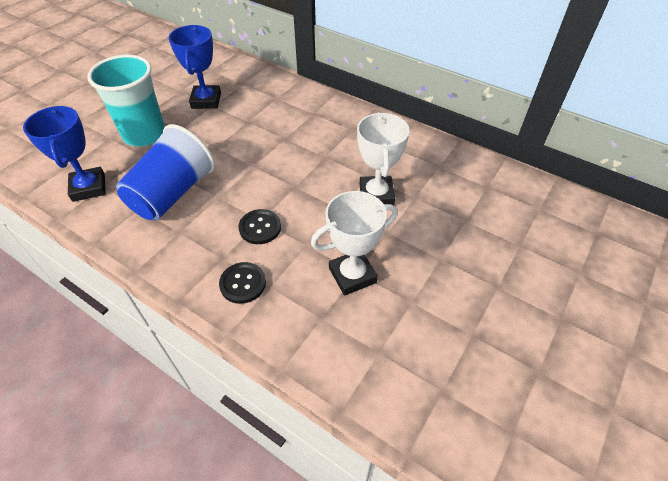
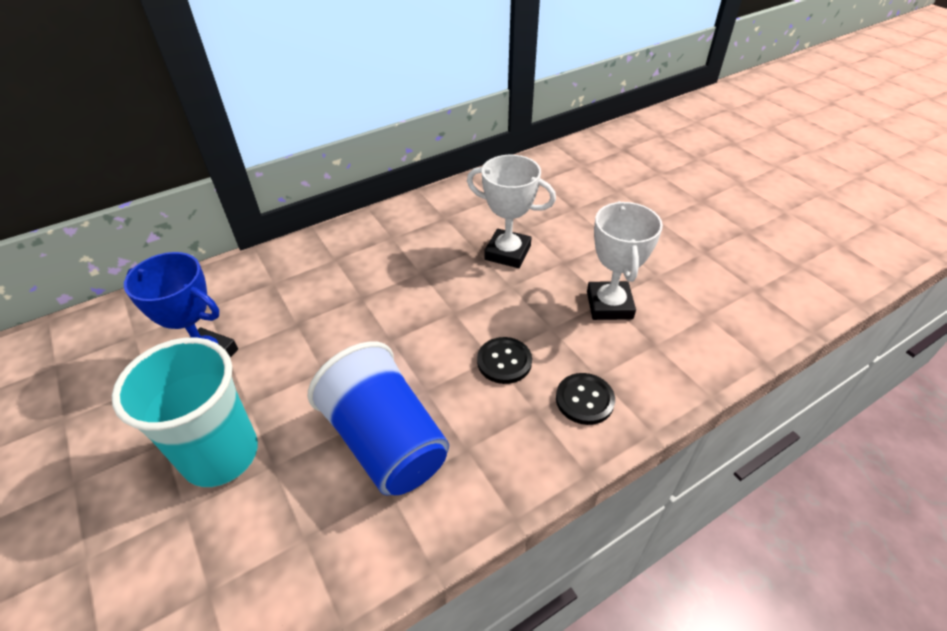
camera: 65 degrees left, 5 degrees down
blue trophy [23,106,106,202] -> none

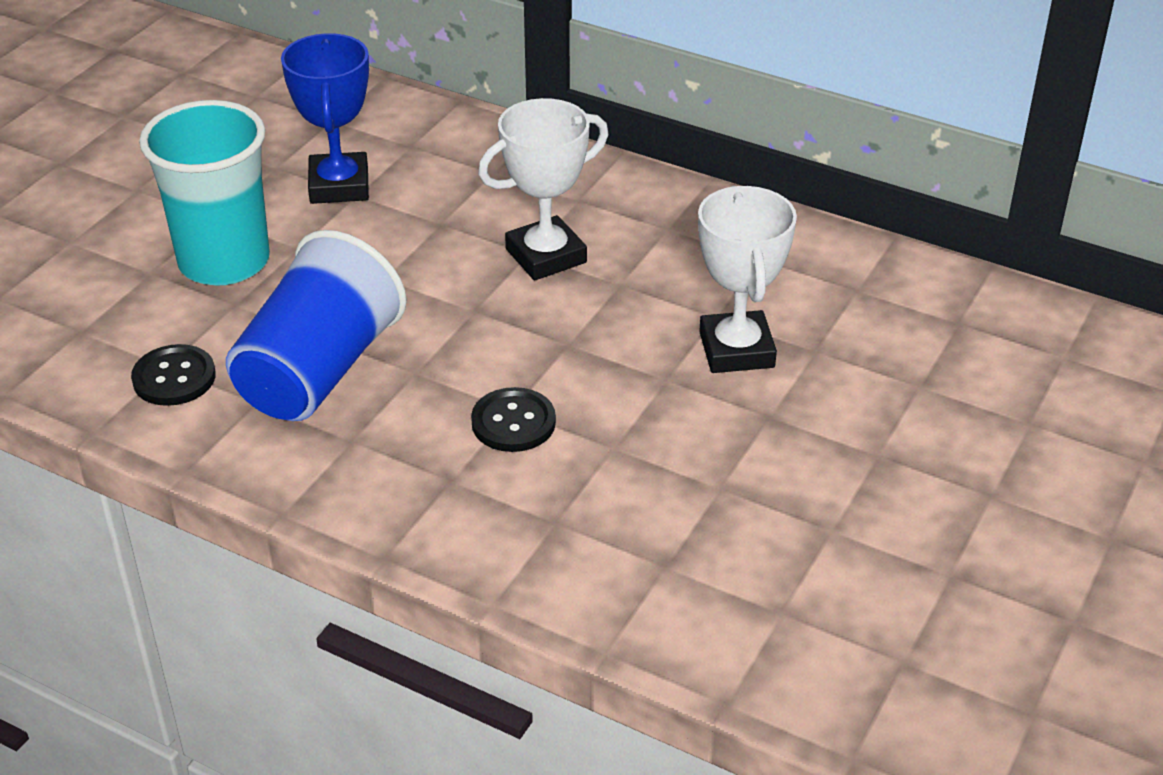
camera: 60 degrees right, 5 degrees down
black button [556,373,615,425] -> black button moved to [131,344,216,406]
white trophy [587,201,663,320] -> white trophy moved to [478,98,609,281]

